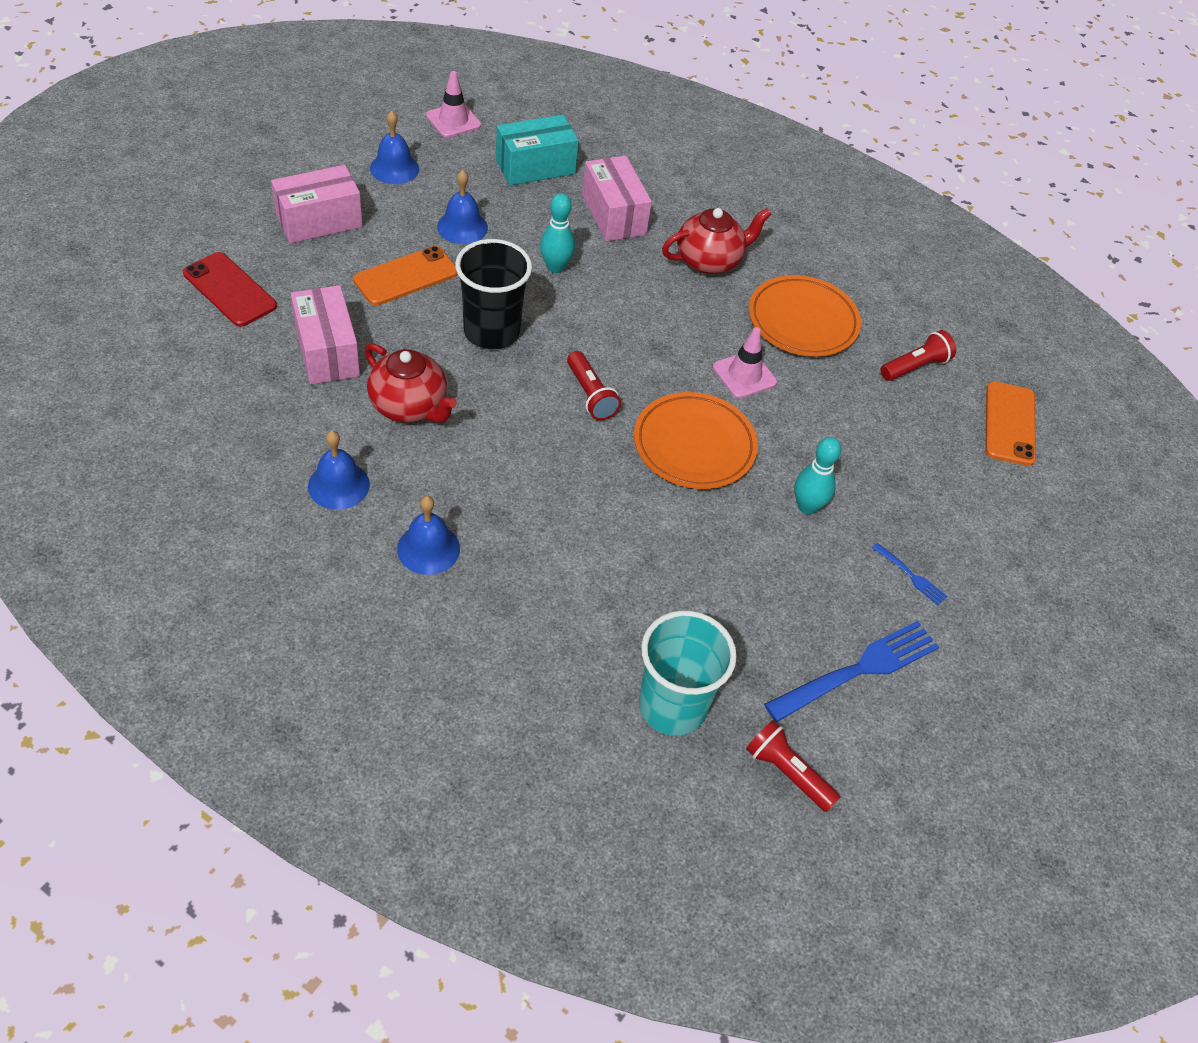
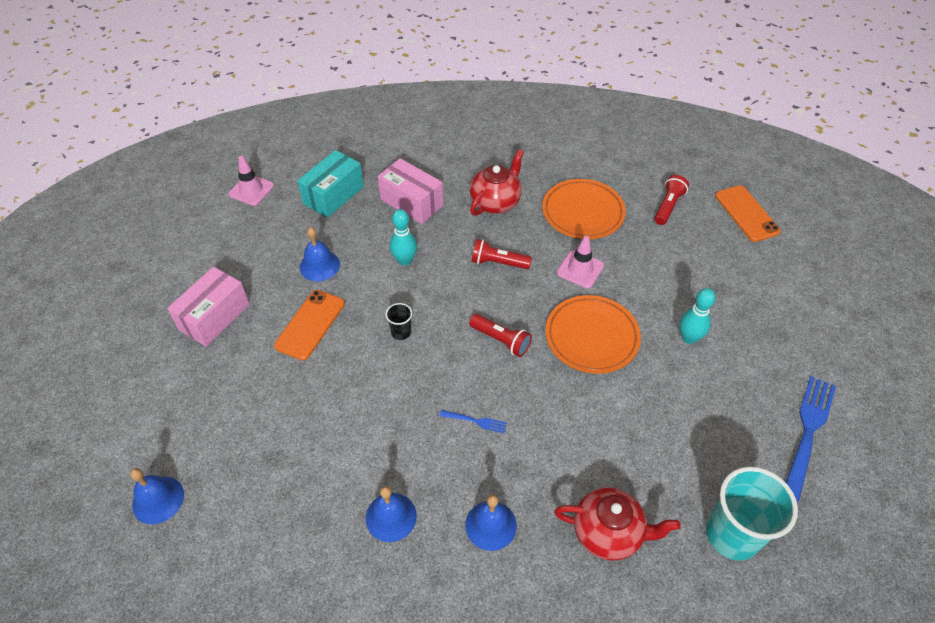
camera: 25 degrees left, 0 degrees up
red phone [183,252,277,327] -> none
pink box [291,285,360,385] -> none
red teapot [365,343,457,423] -> red teapot moved to [554,487,681,561]
blue bell [370,111,419,184] -> blue bell moved to [130,468,184,524]
black cup [455,239,532,349] -> black cup [385,303,412,340], size x0.45
red flashlight [746,720,840,812] -> red flashlight moved to [472,239,532,269]
blue fork [872,543,947,605] -> blue fork moved to [439,410,507,433]

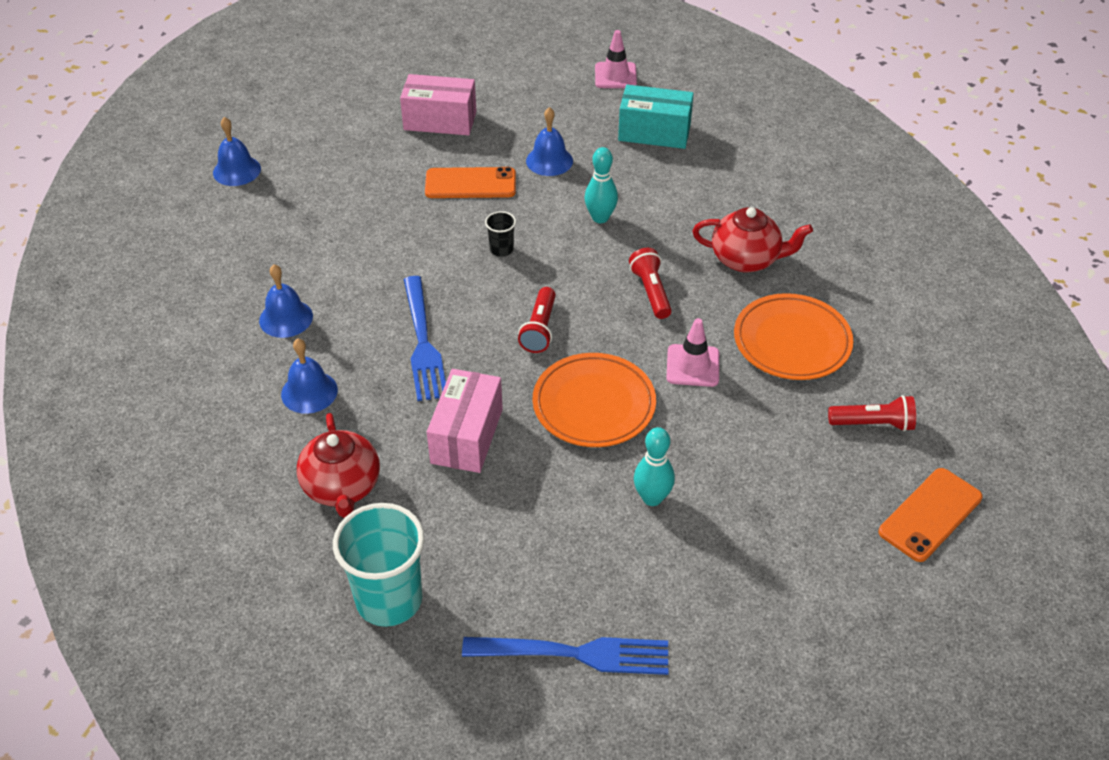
camera: 65 degrees right, 5 degrees down
pink box [377,158,443,224] -> pink box moved to [427,369,503,473]
blue fork [439,410,507,433] -> blue fork [404,276,446,401], size x2.15

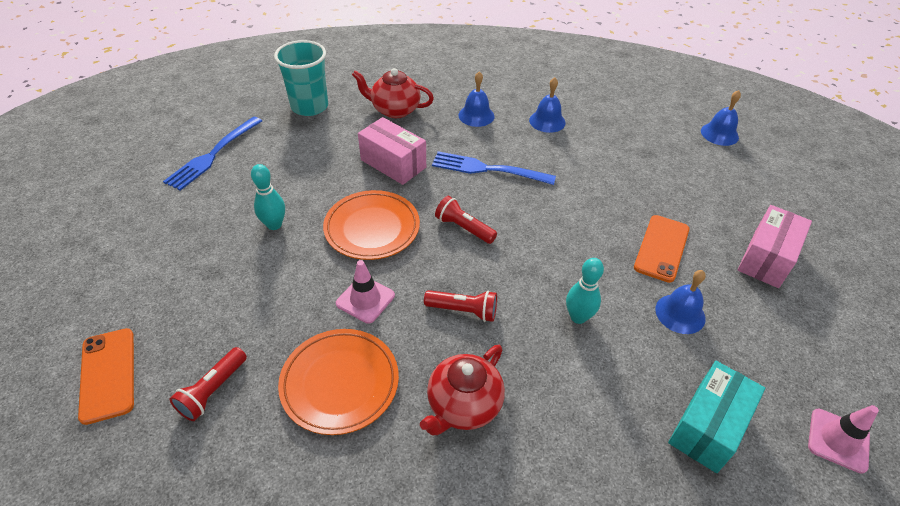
camera: 115 degrees right, 0 degrees up
black cup [485,211,516,257] -> none

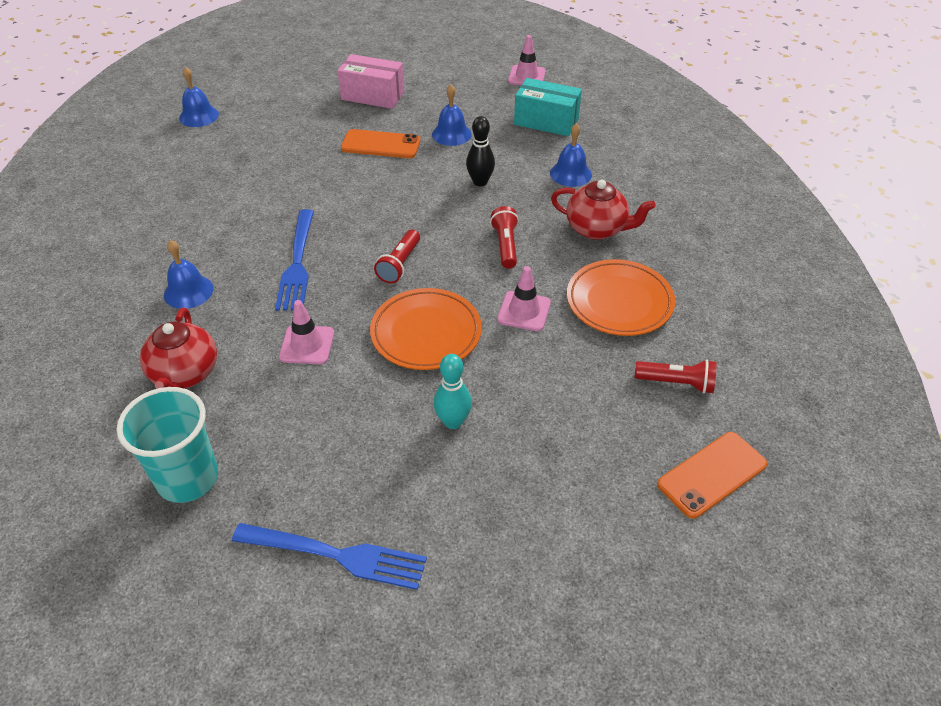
camera: 105 degrees left, 0 degrees up
pink box [358,117,426,185] -> pink traffic cone [279,300,334,364]
blue bell [529,77,566,133] -> blue bell moved to [550,123,592,187]
turquoise bowling pin [566,258,604,324] -> black bowling pin [466,116,495,187]

